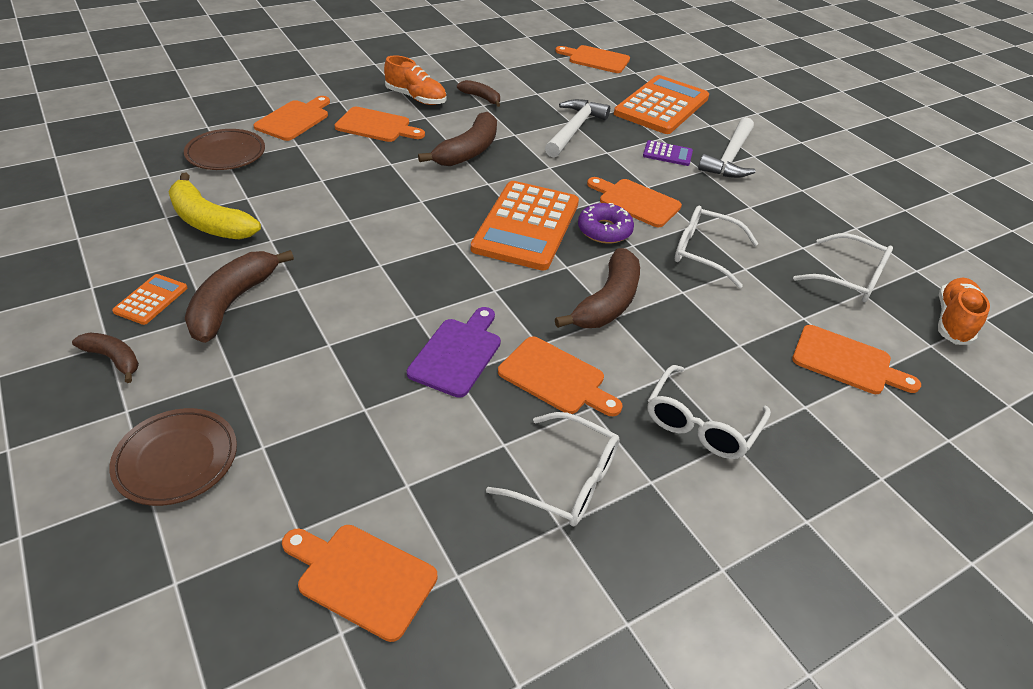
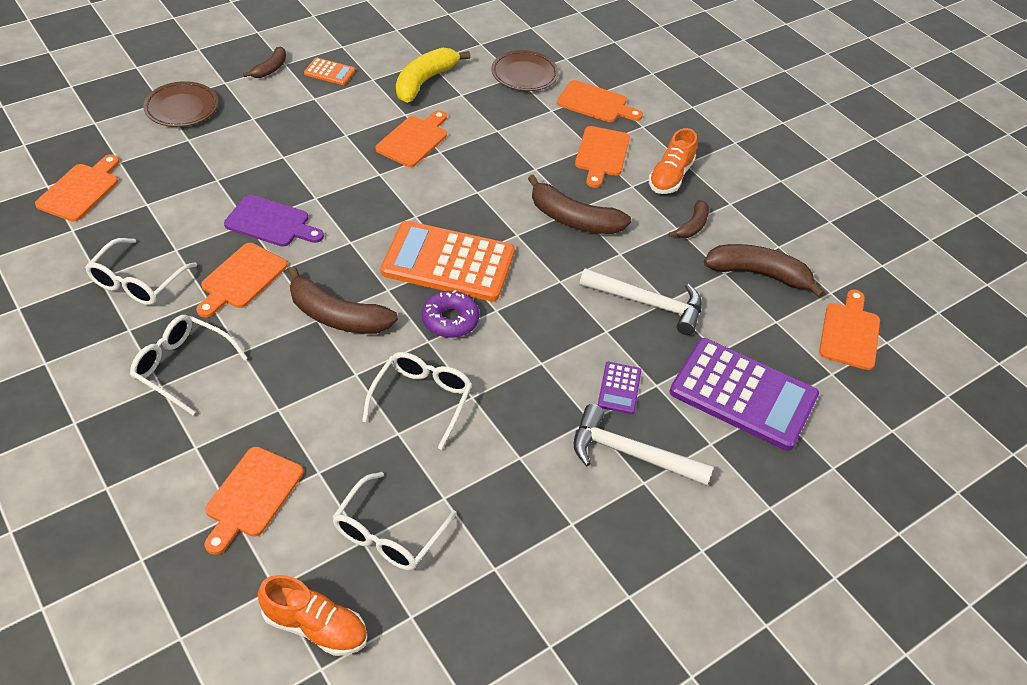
camera: 85 degrees right, 5 degrees up
brown banana [185,250,294,343] -> brown banana moved to [704,244,825,298]
orange cutting board [587,177,682,227] -> orange cutting board moved to [376,110,447,167]
orange calculator [614,75,709,134] -> purple calculator [669,338,819,451]

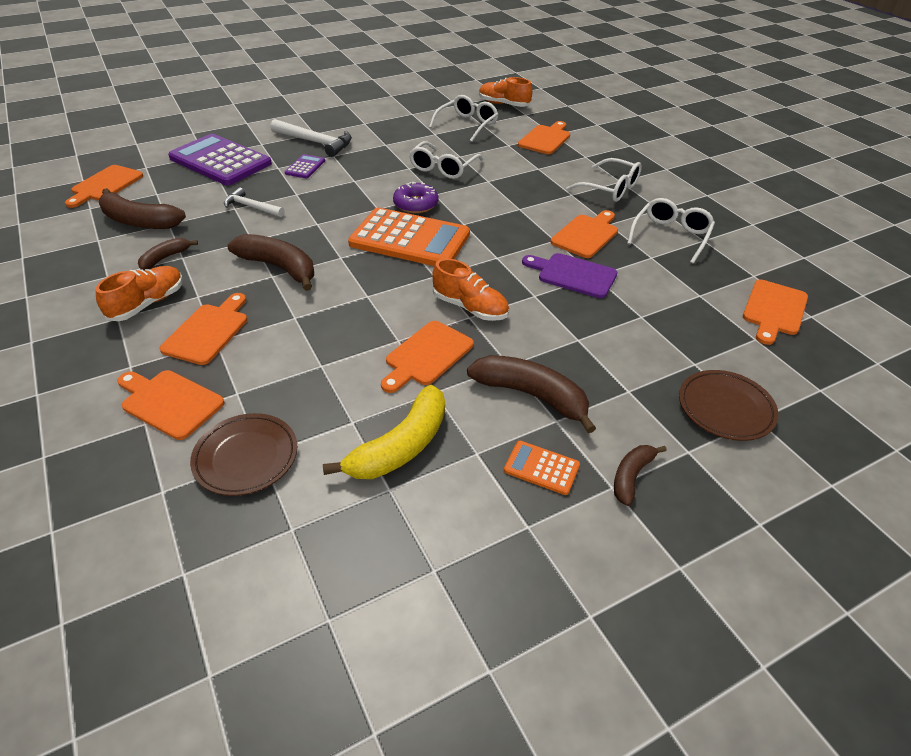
camera: 170 degrees left, 5 degrees down
brown banana [288,266,398,334] -> brown banana moved to [467,355,596,433]
white hammer [579,268,702,335] -> white hammer [224,187,284,217], size x0.64
none -> orange shoe [432,259,509,321]

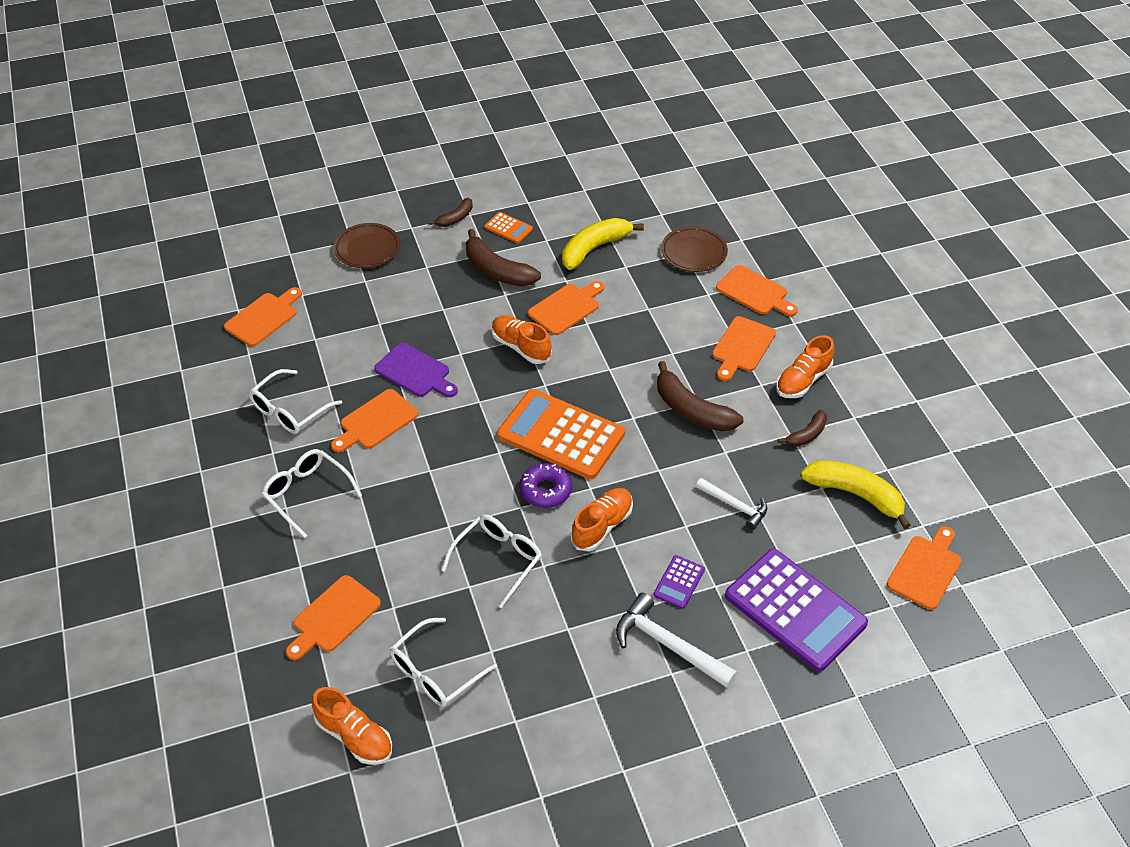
camera: 170 degrees left, 5 degrees up
brown banana [99,188,186,229] -> yellow banana [801,460,911,529]
none -> orange shoe [571,488,633,551]

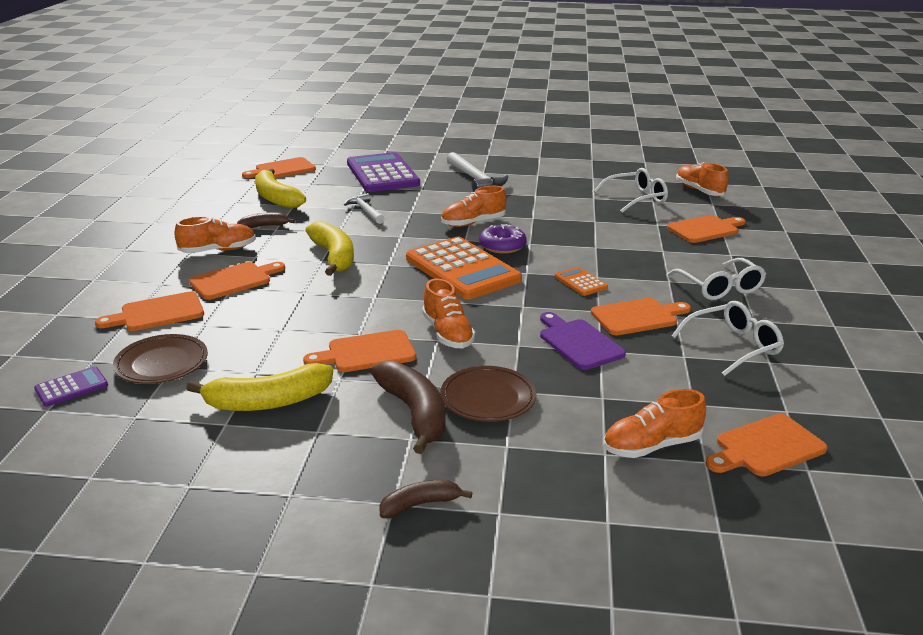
camera: 155 degrees left, 20 degrees down
brown plate [334,223,400,268] -> brown plate moved to [441,366,536,422]
white glasses [442,515,542,608] -> none
orange calculator [485,212,533,243] -> orange calculator moved to [555,267,608,296]
purple calculator [653,555,705,609] -> purple calculator moved to [34,366,108,407]
brown banana [657,361,743,432] -> yellow banana [305,221,354,276]
orange cutting board [716,265,798,316] -> orange cutting board turned 90 degrees counterclockwise [95,291,204,331]
none -> orange shoe [603,389,706,458]

